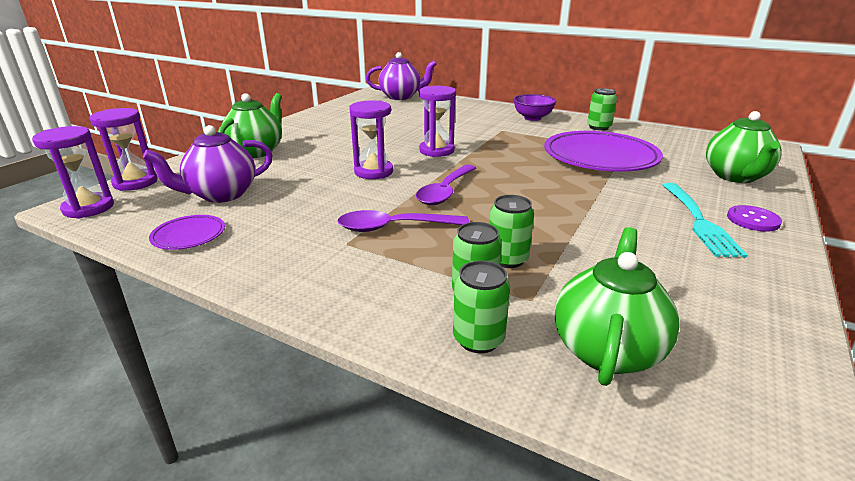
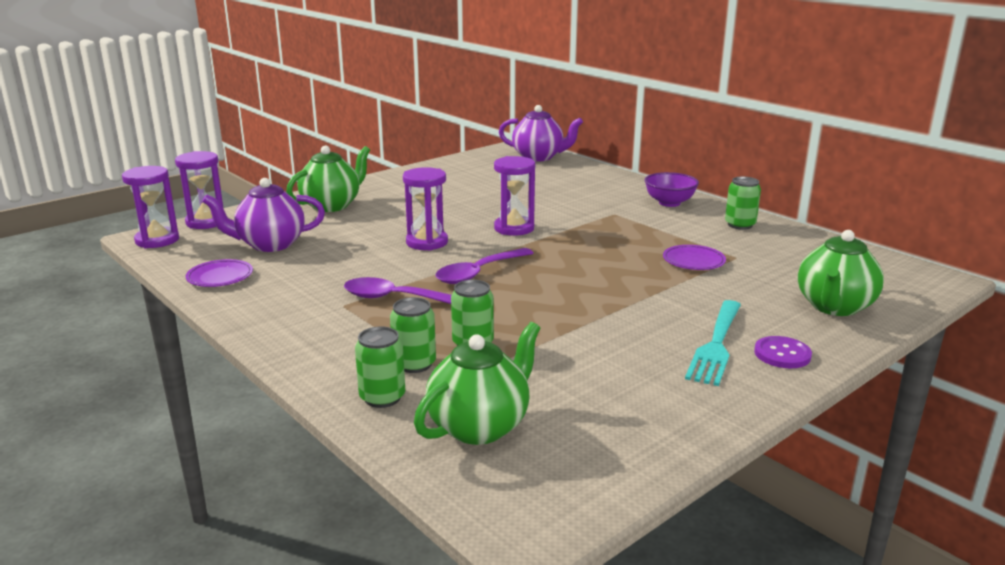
camera: 20 degrees right, 5 degrees down
purple plate [544,131,663,172] -> purple plate [663,245,726,270], size x0.45

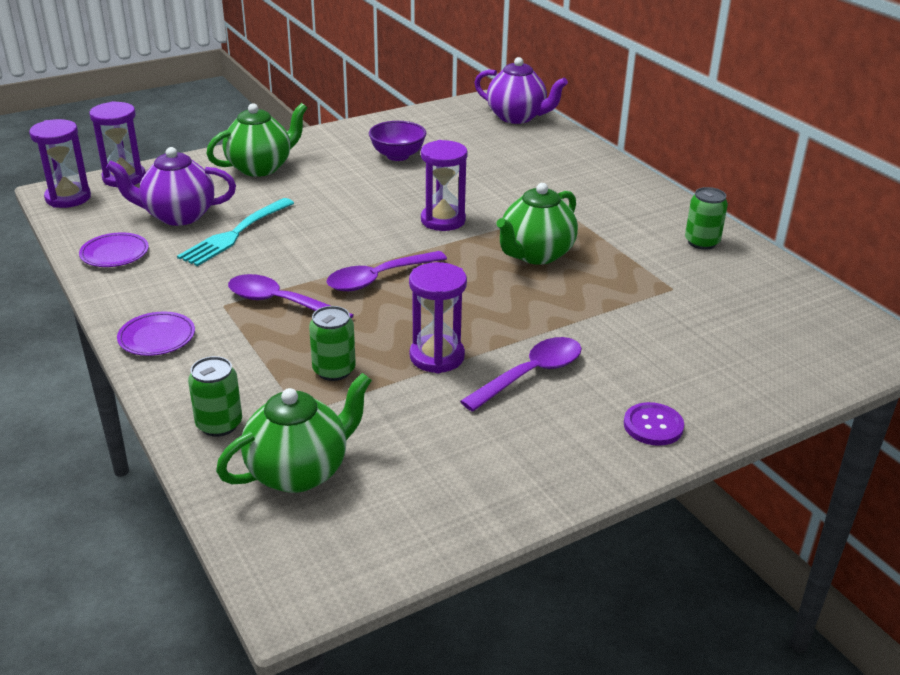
camera: 10 degrees right, 10 degrees up
green can [390,297,436,373] -> none
purple hourglass [403,167,448,251] -> purple hourglass moved to [409,262,467,373]
purple bowl [645,172,699,207] -> purple bowl moved to [369,121,426,161]
purple plate [663,245,726,270] -> purple plate moved to [117,312,195,356]
turquoise fork [685,300,741,386] -> turquoise fork moved to [177,198,294,266]
green teapot [798,230,884,316] -> green teapot moved to [496,183,578,265]
none -> purple spoon [460,337,582,412]

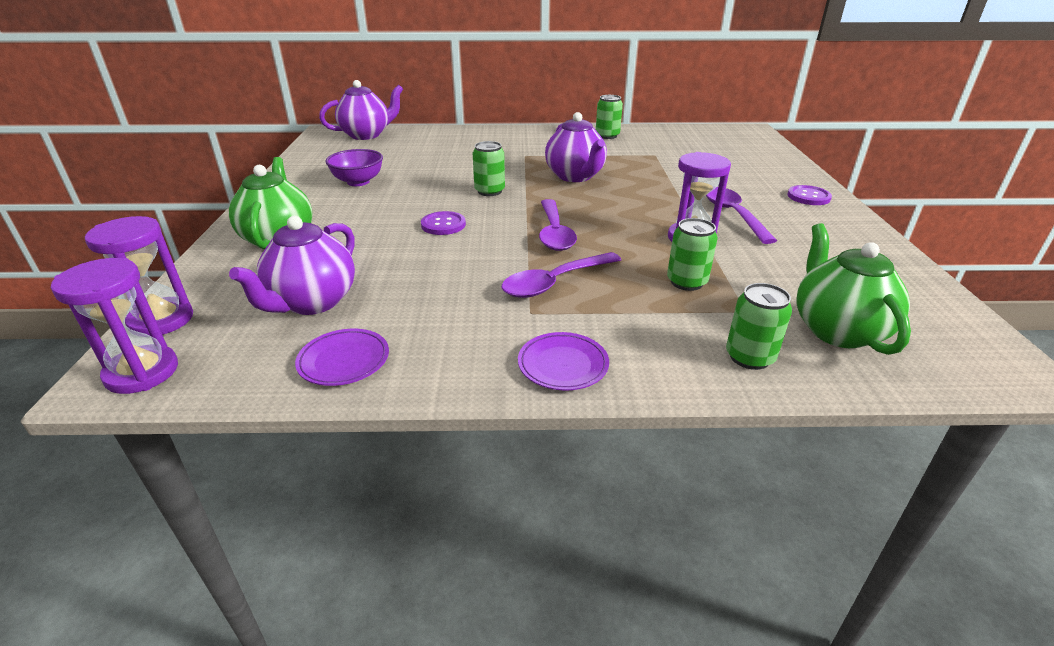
camera: 60 degrees left, 0 degrees up
turquoise fork [177,198,294,266] -> none
purple hourglass [421,140,468,231] -> green can [473,141,505,196]
green teapot [496,183,578,265] -> purple teapot [545,112,607,182]
none -> purple button [421,211,466,235]

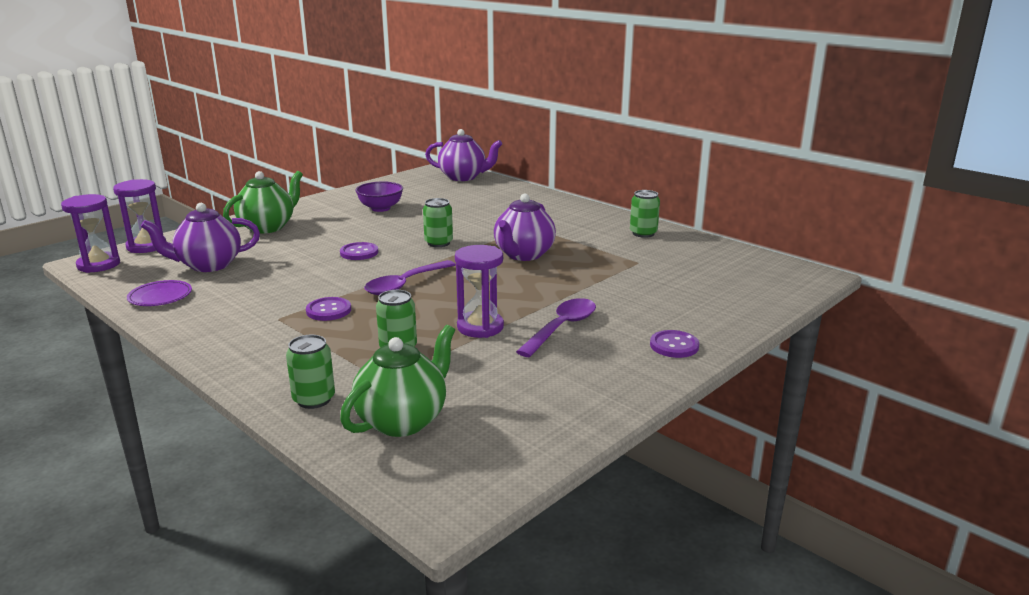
camera: 45 degrees right, 10 degrees down
purple spoon [502,252,621,298] -> purple button [306,297,351,321]
purple plate [518,332,609,390] -> none

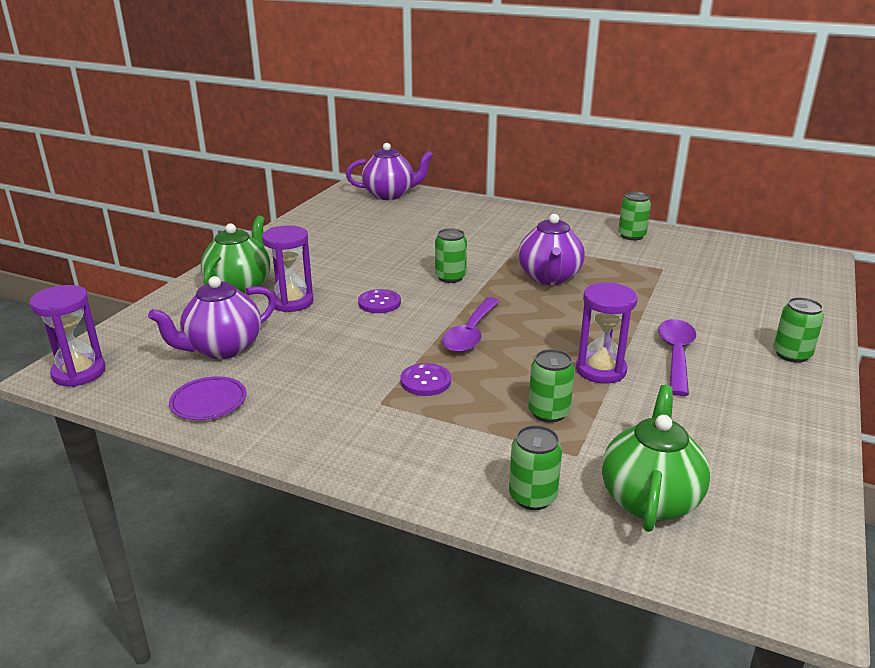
camera: 20 degrees left, 5 degrees up
purple hourglass [113,179,166,253] -> purple hourglass moved to [262,225,314,312]
purple bowl [355,181,403,212] -> none
purple button [650,330,699,358] -> green can [774,297,824,363]

